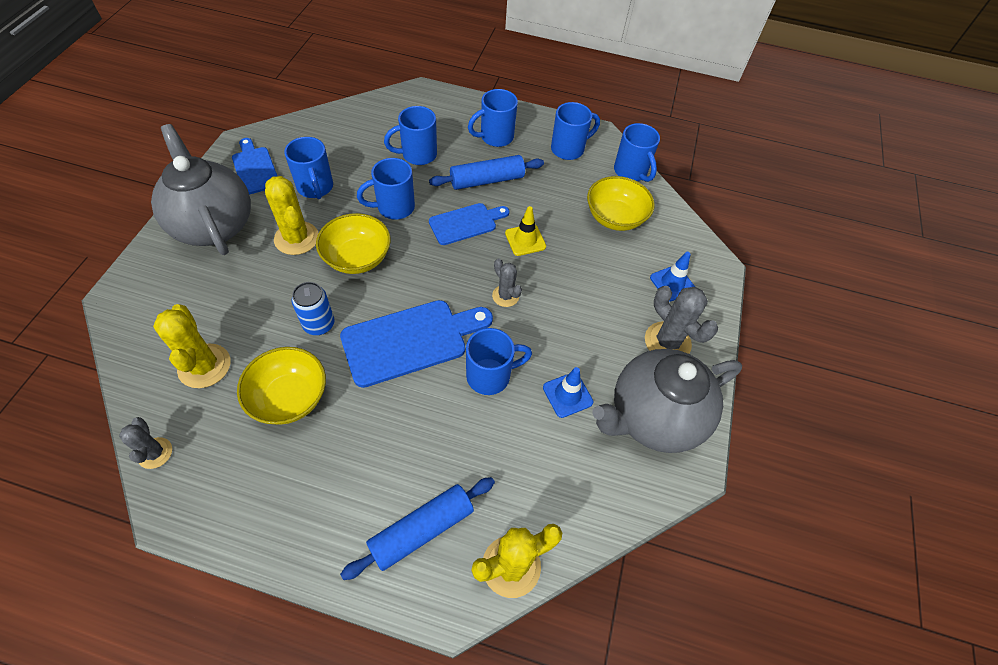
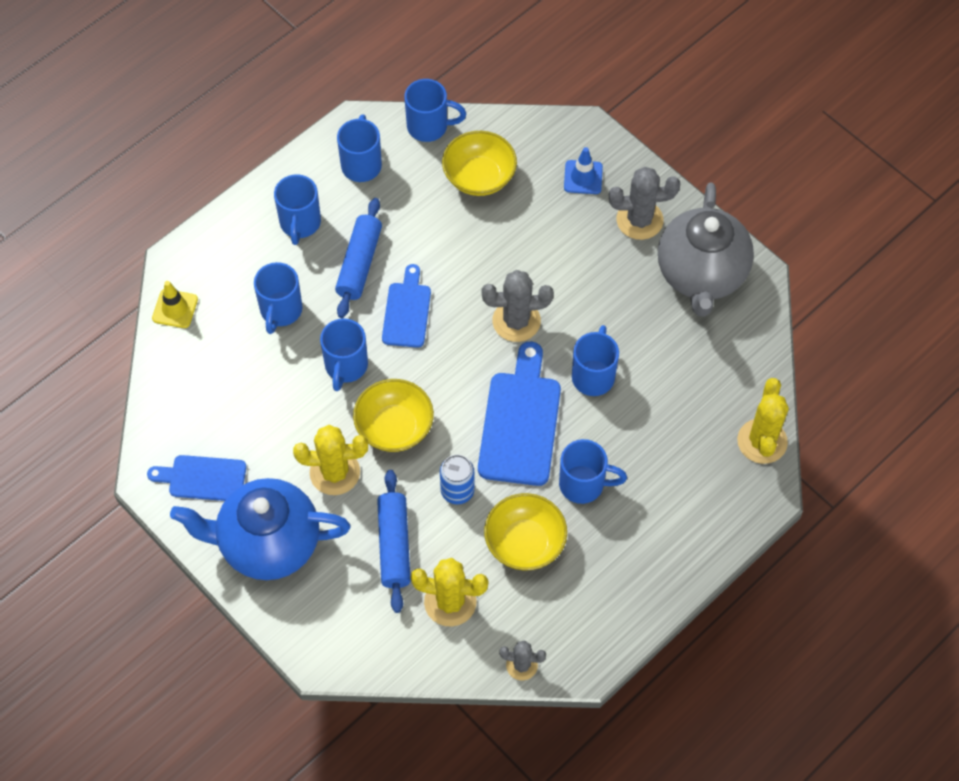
camera: 55 degrees left, 5 degrees up
grey teapot [151,124,251,255] -> blue teapot [170,478,350,580]
blue mug [284,137,333,199] -> blue mug moved to [559,439,627,504]
blue rolling pin [340,477,495,580] -> blue rolling pin moved to [377,470,411,613]
grey cactus [492,259,522,307] -> grey cactus [481,270,554,342], size x1.68
yellow traffic cone [505,206,546,256] -> yellow traffic cone moved to [152,281,198,328]
blue traffic cone [543,367,593,418] -> none

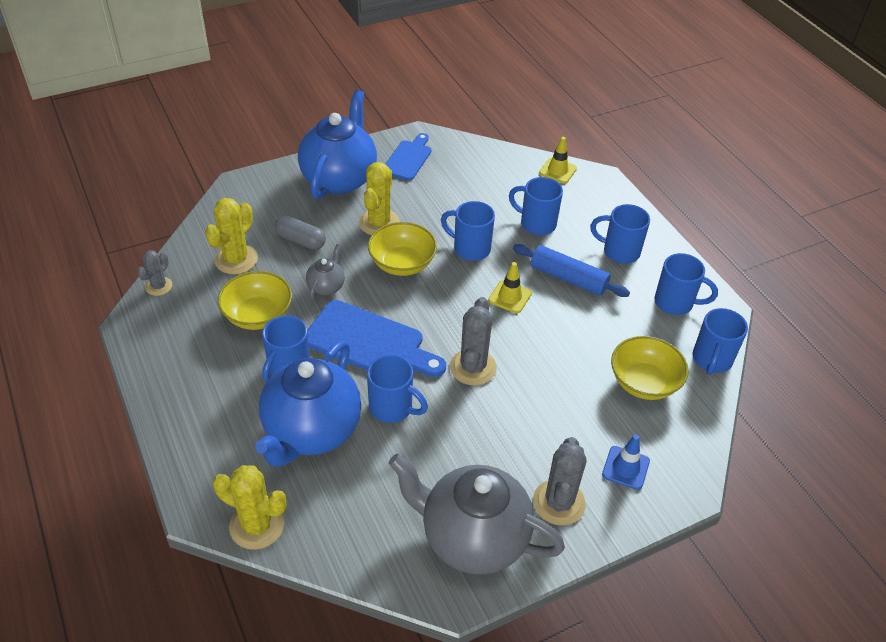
camera: 105 degrees right, 15 degrees down
blue rolling pin [377,470,411,613] -> grey capsule [275,216,326,250]
blue cutting board [382,264,431,348] -> yellow traffic cone [488,262,532,313]
blue can [440,454,475,504] -> grey teapot [306,244,345,299]
none -> blue teapot [255,340,361,467]

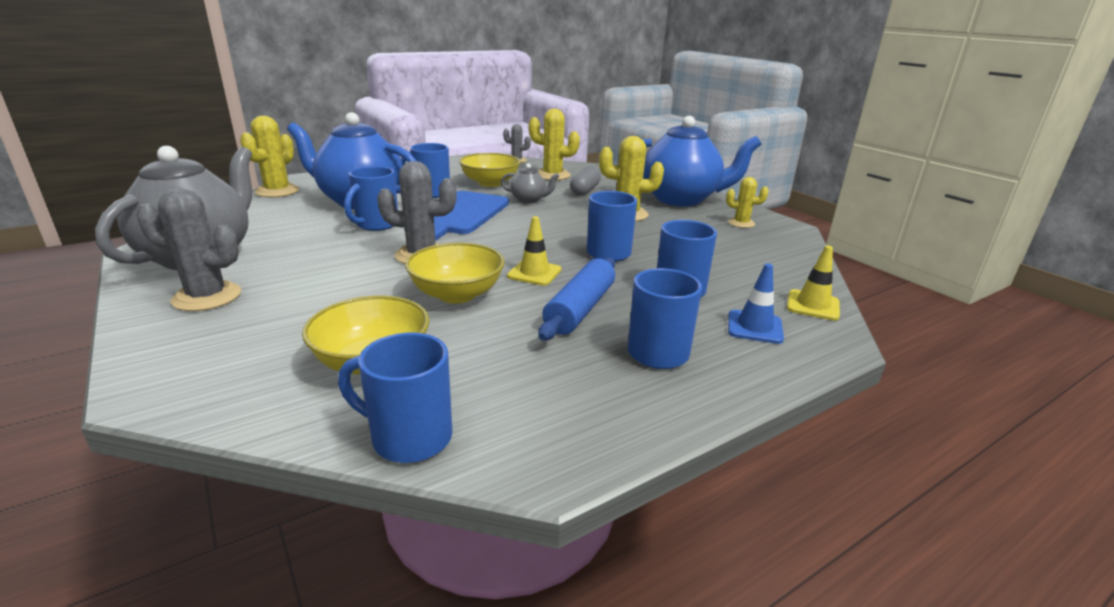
camera: 85 degrees right, 20 degrees down
yellow bowl [368,222,437,276] -> yellow bowl moved to [405,243,505,303]
blue cutting board [385,133,431,181] -> yellow cactus [726,177,769,228]
blue traffic cone [602,435,650,490] -> blue traffic cone moved to [728,263,784,344]
blue mug [654,253,718,315] -> none

